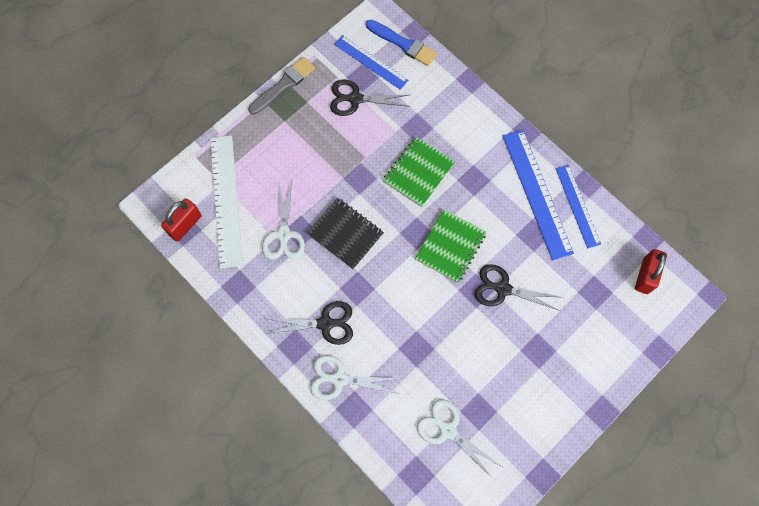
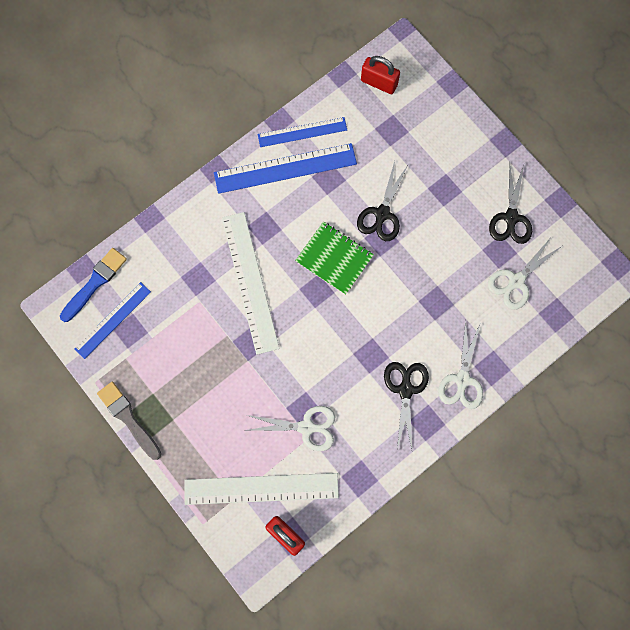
camera: 85 degrees left, 5 degrees up
black notebook [307,197,384,269] -> none
black scissors [330,80,410,116] -> black scissors moved to [489,164,532,244]
green notebook [383,137,455,207] -> white ruler [222,212,280,355]

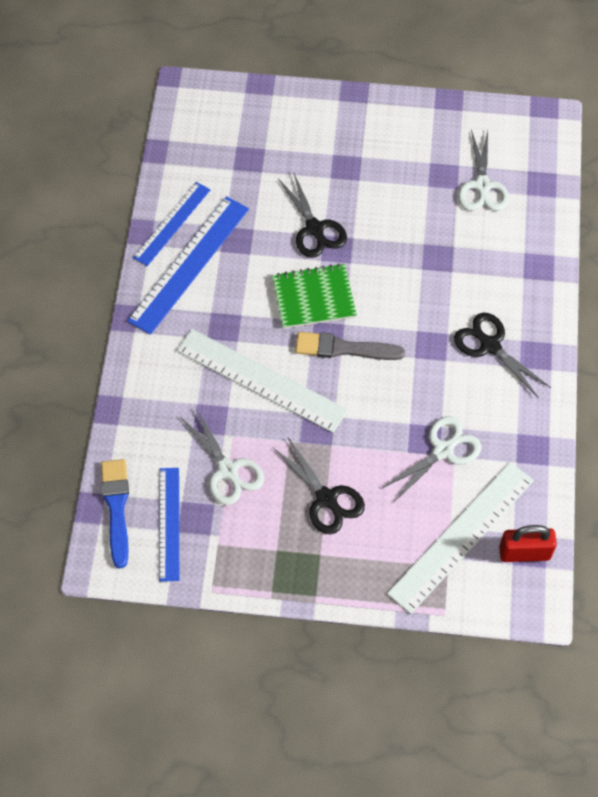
camera: 45 degrees left, 15 degrees down
grey brush [97,382,161,460] -> grey brush moved to [295,332,405,360]
red padlock [361,56,400,94] -> none
white scissors [438,321,483,409] -> white scissors moved to [180,408,264,505]
black scissors [489,164,532,244] -> black scissors moved to [273,437,365,534]

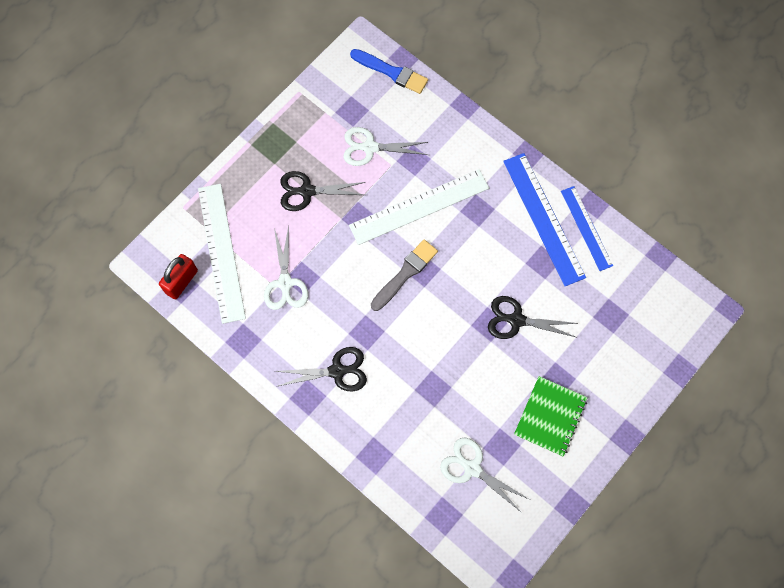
camera: 125 degrees right, 10 degrees up
blue ruler [159,468,179,582] -> none
green notebook [272,263,357,329] -> green notebook moved to [514,376,588,457]

